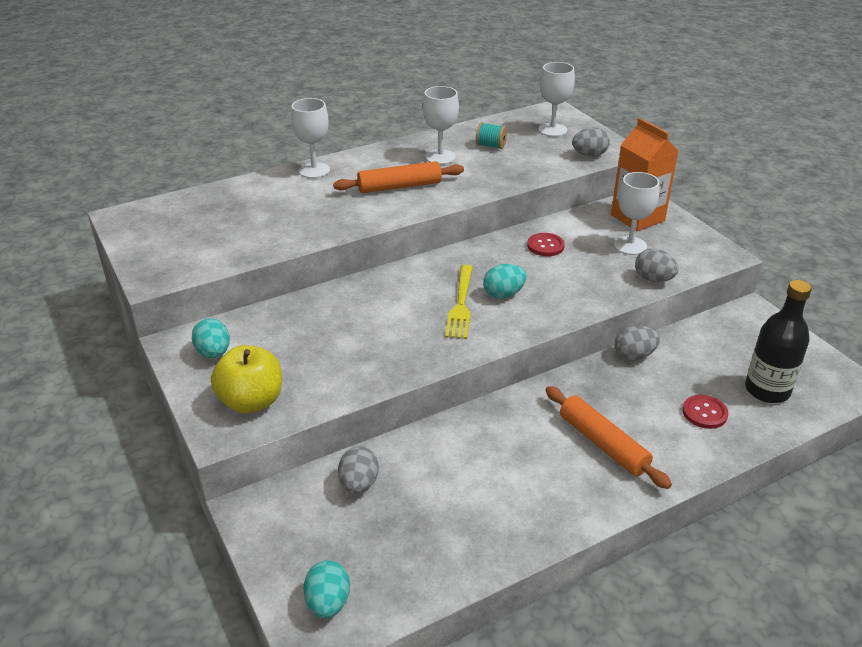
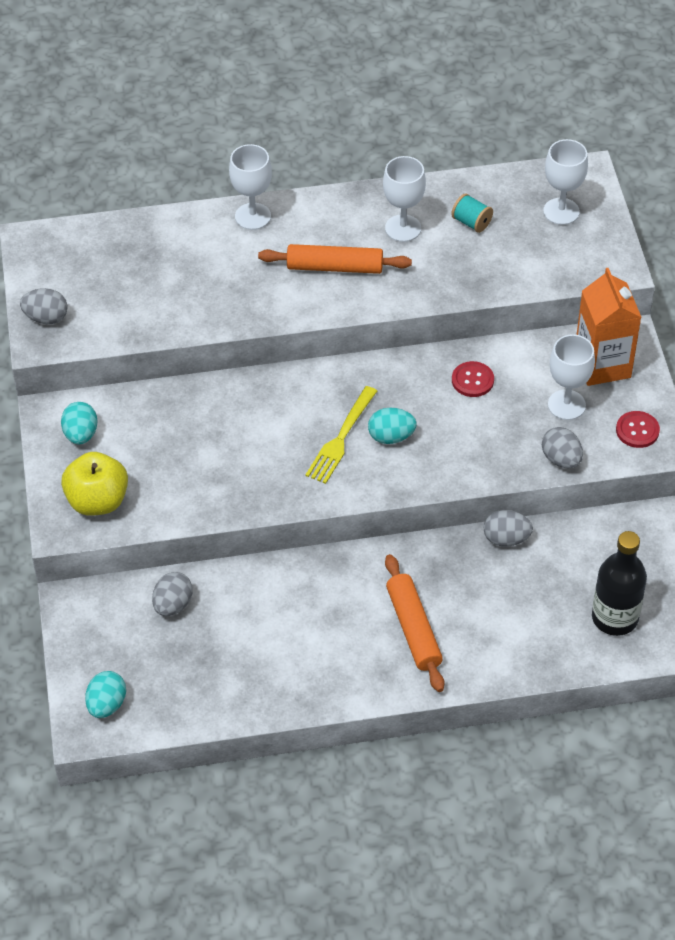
camera: 20 degrees right, 15 degrees up
grey egg [572,128,610,157] -> grey egg moved to [20,288,68,324]
red button [682,395,728,429] -> red button moved to [616,411,660,448]

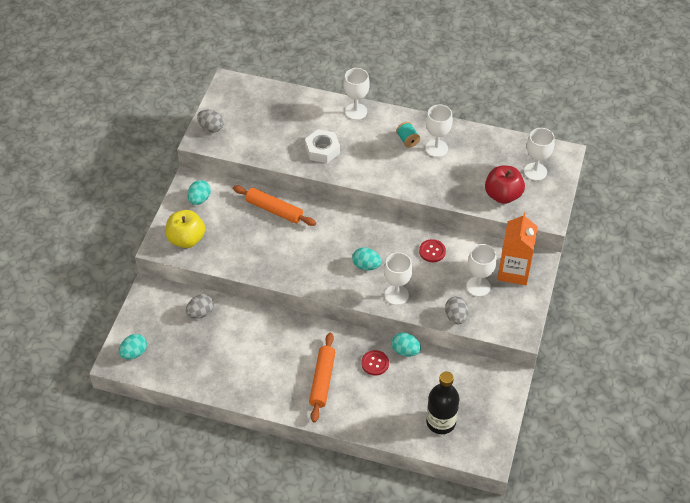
camera: 25 degrees right, 0 degrees up
orange rolling pin [258,244,412,274] -> orange rolling pin moved to [233,185,316,226]
yellow fork [305,386,377,484] -> none
turquoise spool [451,193,493,233] -> turquoise spool moved to [396,122,420,148]
grey egg [484,510,533,547] -> turquoise egg [392,332,421,357]
red button [616,411,660,448] -> red button moved to [361,350,389,375]
none -> white nut [305,129,340,163]
none -> white goblet [384,252,413,305]
none -> red apple [485,166,525,204]

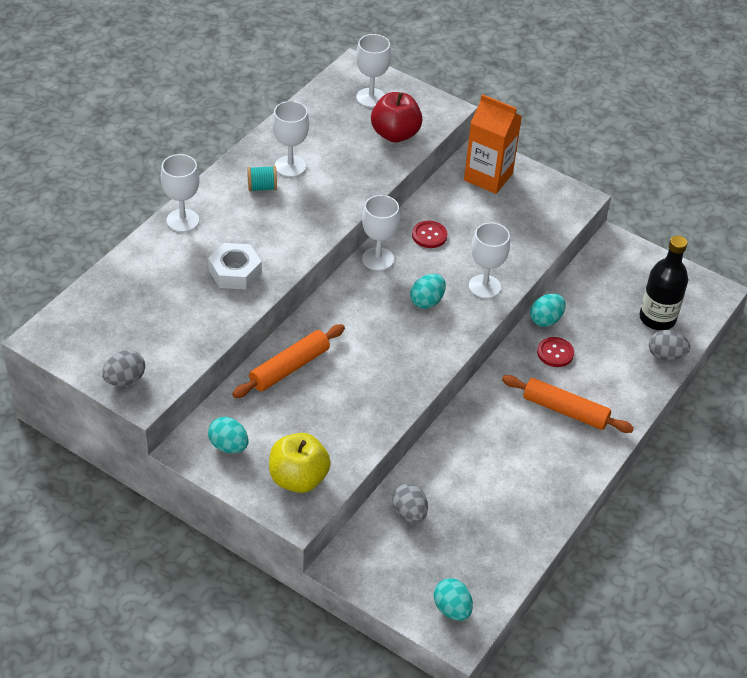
camera: 75 degrees left, 5 degrees down
grey egg [445,296,468,324] -> grey egg moved to [649,330,691,361]
white goblet [466,244,497,297] -> white goblet moved to [362,195,400,271]

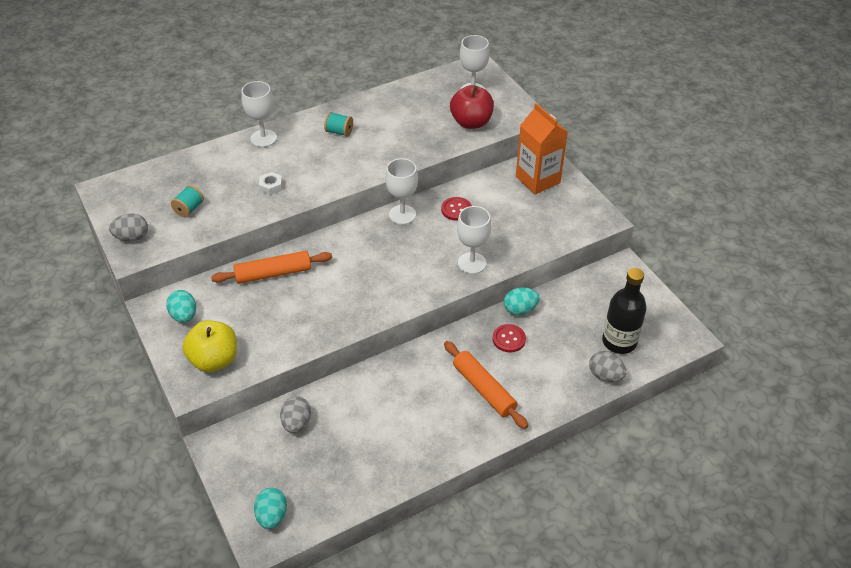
camera: 30 degrees right, 0 degrees up
white nut [208,243,262,289] -> white nut [259,172,283,195], size x0.57
white goblet [272,101,309,177] -> none
turquoise egg [410,274,446,309] -> none
none -> turquoise spool [171,185,204,217]

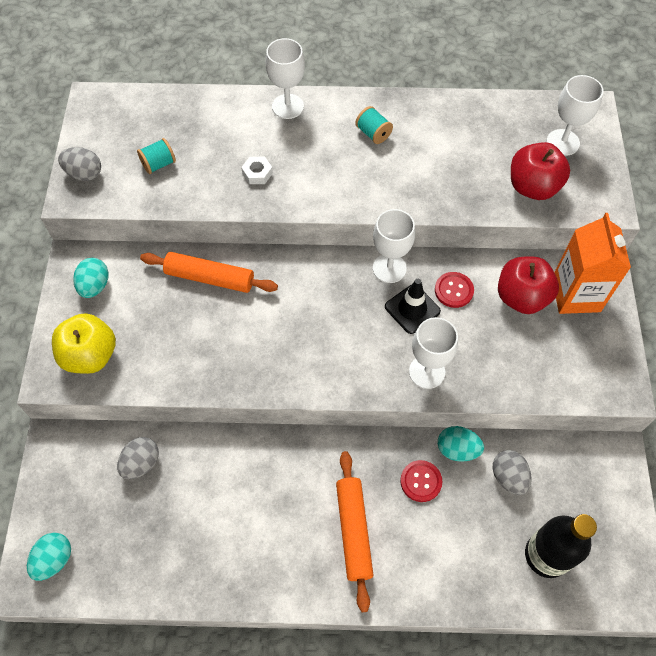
camera: 30 degrees right, 15 degrees up
grey egg [589,351,626,382] -> grey egg moved to [493,450,532,495]
none -> black traffic cone [385,279,441,334]
none -> red apple [498,256,559,314]

